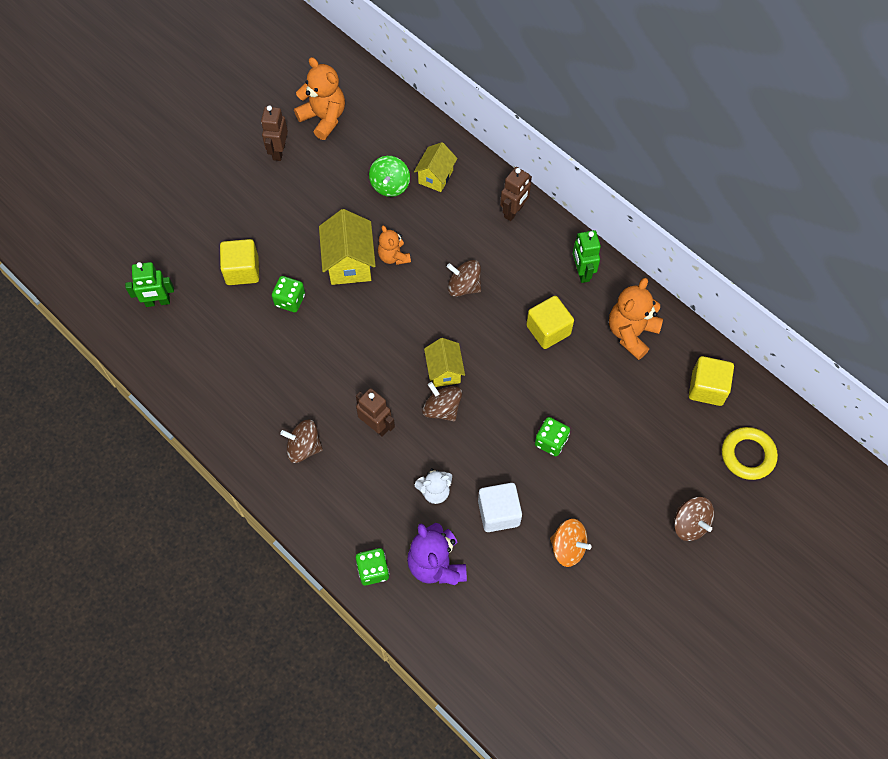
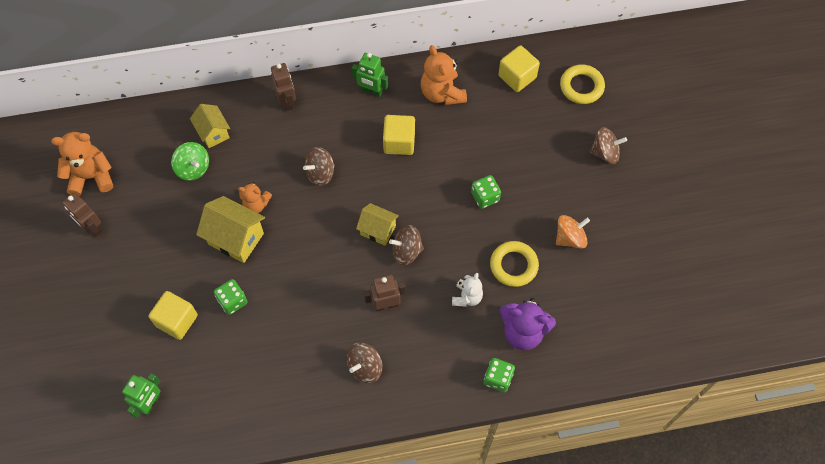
camera: 55 degrees left, 0 degrees up
white cube [478,483,522,532] -> yellow ring [490,241,539,287]

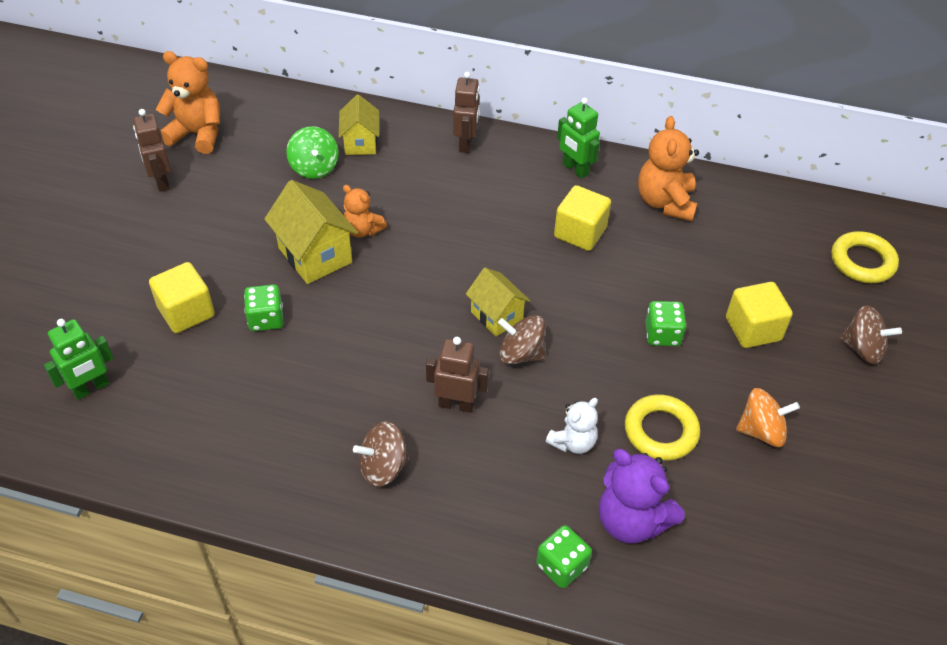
camera: 25 degrees right, 15 degrees down
brown spinning top [303,147,335,186] -> none
yellow cube [498,45,540,92] -> yellow cube moved to [726,282,793,348]

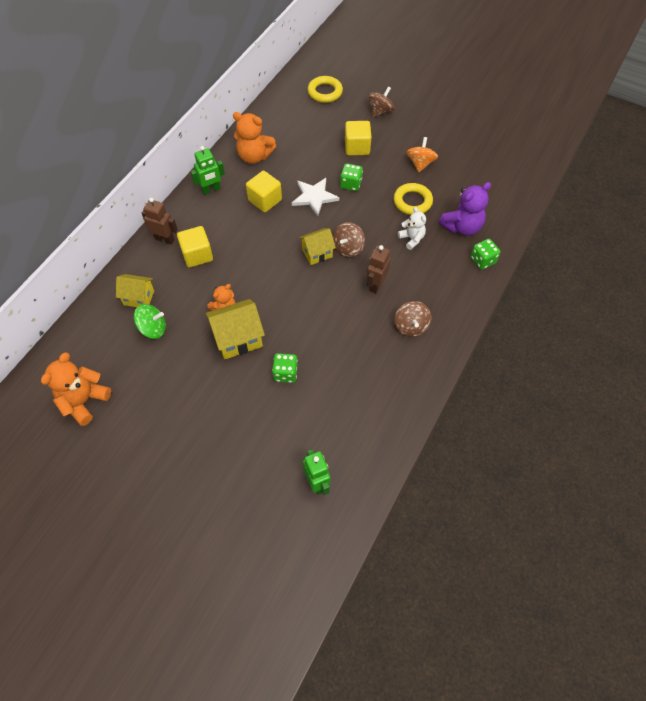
camera: 75 degrees left, 10 degrees up
brown robot [133,109,171,192] -> none
yellow cube [149,262,215,333] -> yellow cube moved to [177,226,213,268]
none -> white star [292,178,339,216]

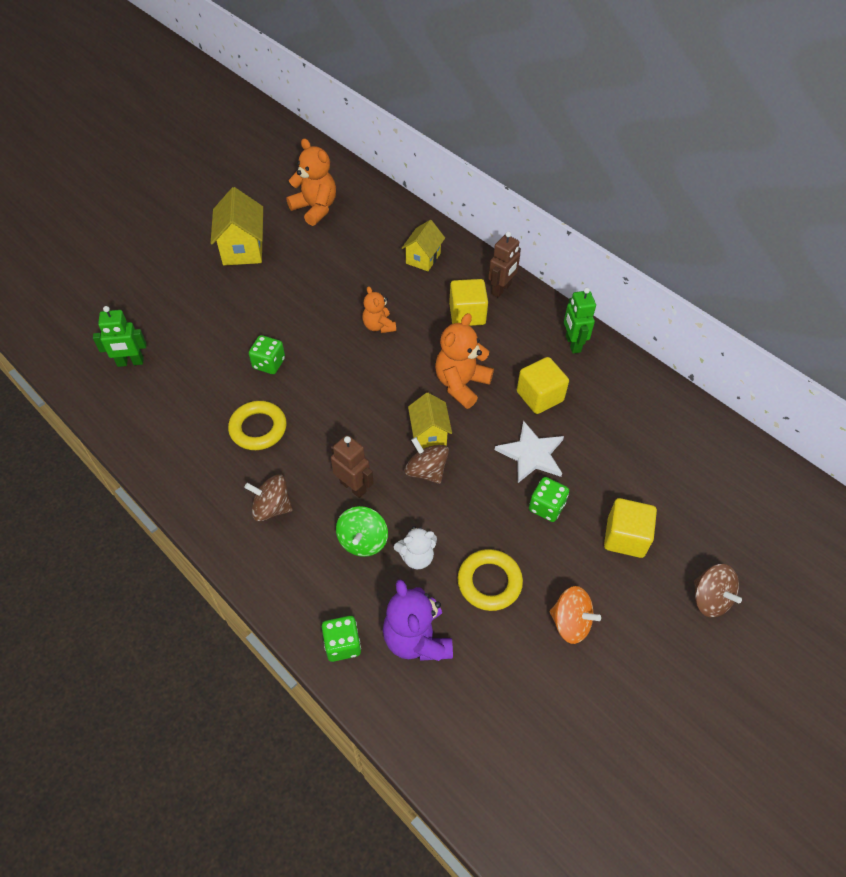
camera: 105 degrees right, 5 degrees down
green spinning top [134,304,166,339] -> green spinning top moved to [336,506,388,557]
yellow house [206,299,265,359] -> yellow house moved to [211,187,263,265]
orange teddy bear [233,112,276,164] -> orange teddy bear moved to [435,313,494,409]
yellow ring [308,76,343,103] -> yellow ring moved to [228,401,287,450]

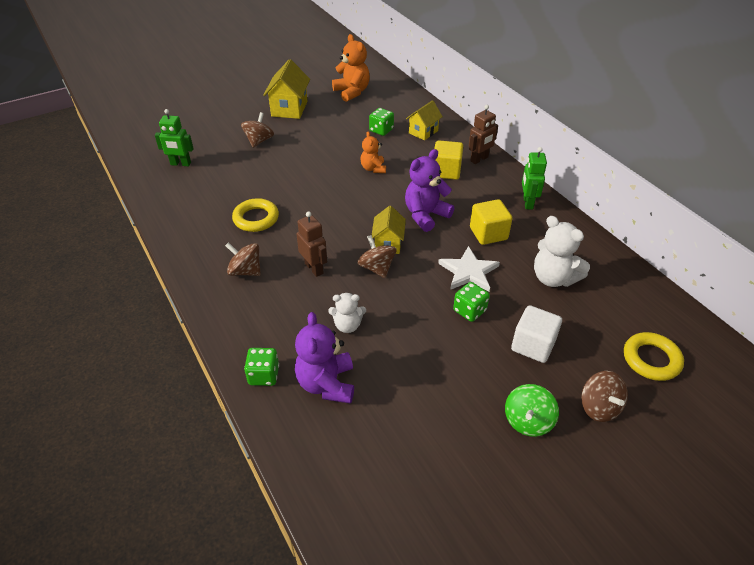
camera: 15 degrees right, 10 degrees down
green dice [249,335,285,374] -> green dice moved to [369,108,394,136]
green spinning top [336,506,388,557] -> green spinning top moved to [505,384,559,437]
orange teddy bear [435,313,494,409] -> purple teddy bear [405,149,454,232]
yellow ring [458,549,523,611] -> yellow ring moved to [624,332,684,381]
orange spinning top [550,586,601,644] -> none
yellow cube [604,498,657,558] -> white cube [511,305,562,363]
none -> brown spinning top [241,112,274,148]
none -> white teddy bear [534,216,590,287]

